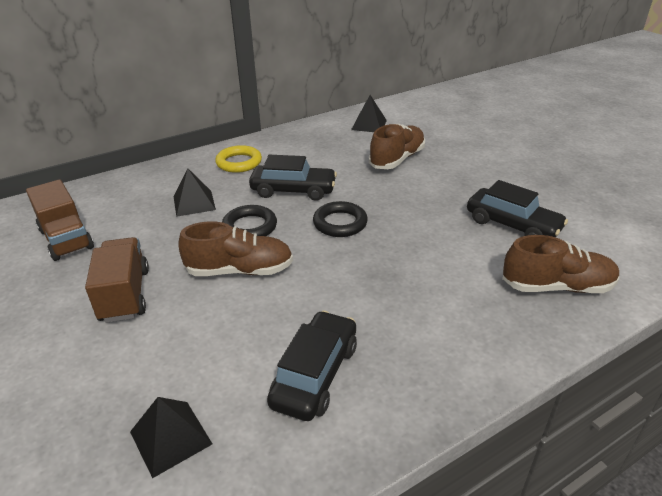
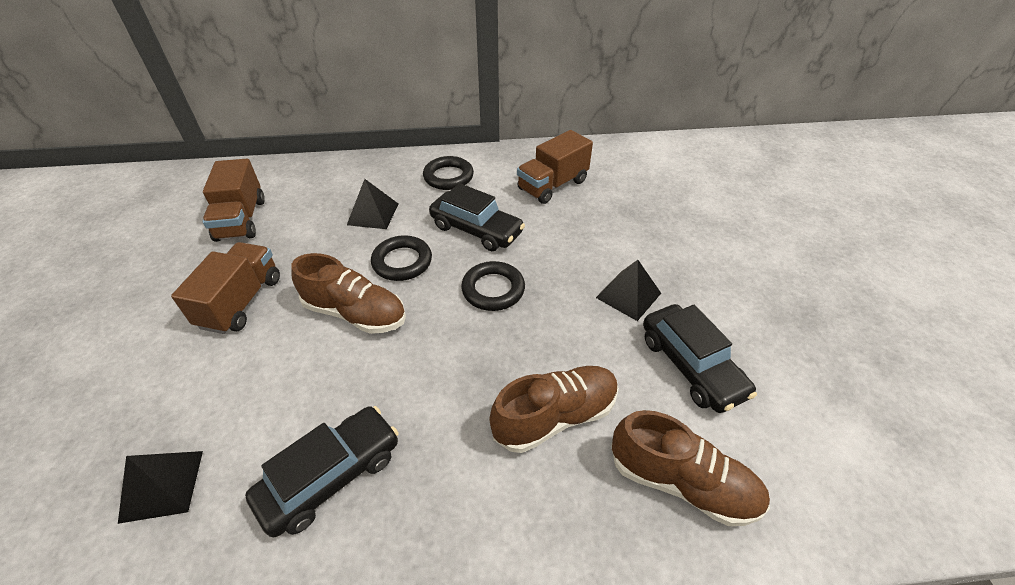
camera: 25 degrees right, 10 degrees up
yellow ring [215,145,262,173] -> black ring [423,156,474,190]
black pyramid [351,95,387,132] -> black pyramid moved to [596,260,661,321]
brown shoe [369,124,425,169] -> brown shoe moved to [490,366,619,453]
none -> brown truck [517,130,593,204]

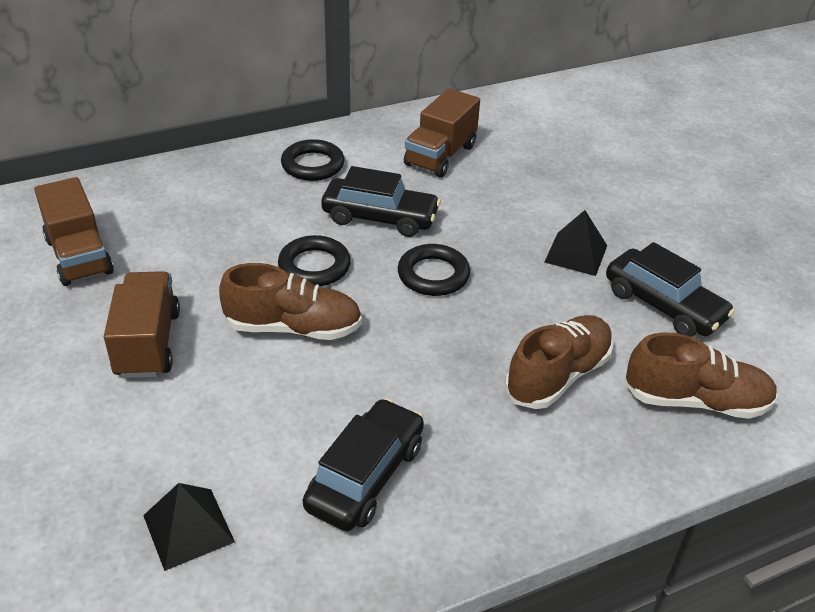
camera: 20 degrees left, 5 degrees down
black pyramid [347,179,398,229] -> none

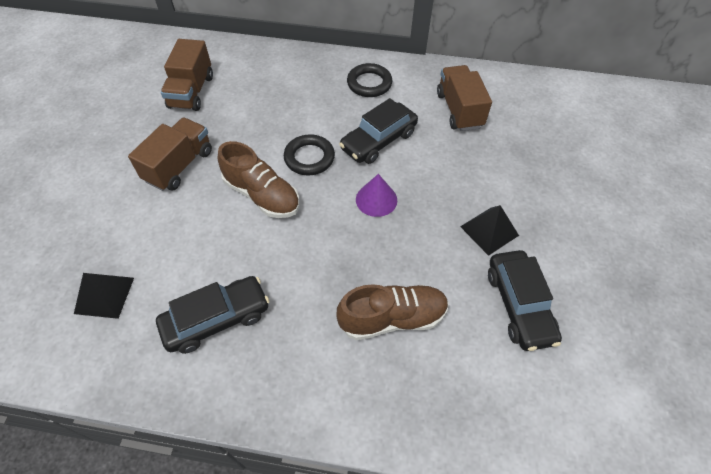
camera: 35 degrees right, 15 degrees up
black car [321,166,441,237] -> black car turned 90 degrees clockwise [339,98,418,164]
black ring [398,244,470,296] -> purple cone [356,174,397,217]
brown truck [404,88,480,177] -> brown truck turned 105 degrees clockwise [437,65,492,131]
brown shoe [624,332,778,419] -> none

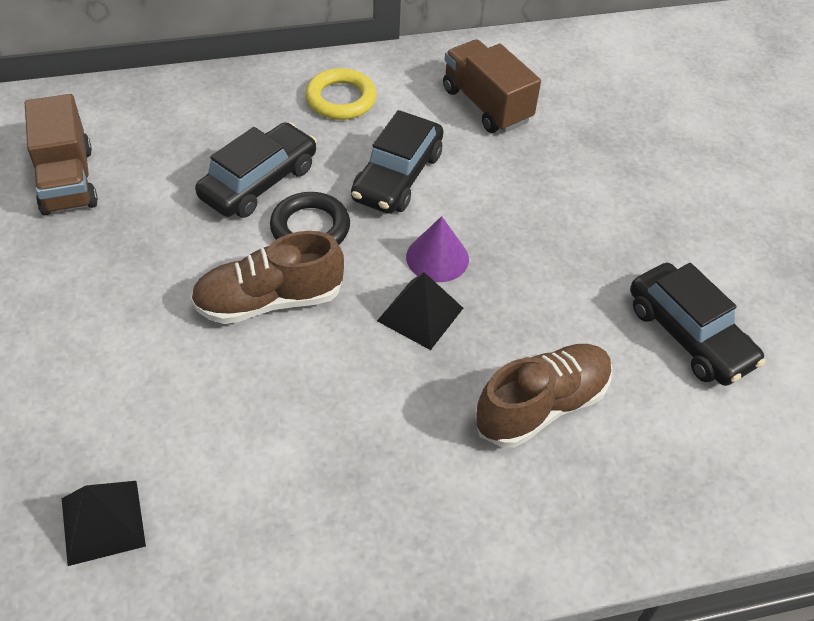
camera: 25 degrees left, 5 degrees down
brown truck [128,118,212,191] -> none
black car [156,276,270,354] -> black car moved to [195,122,317,218]
brown shoe [218,141,299,218] -> brown shoe turned 150 degrees clockwise [190,231,344,324]
black ring [347,63,392,97] -> yellow ring [306,68,376,120]
black pyramid [460,205,519,256] -> black pyramid moved to [377,272,463,350]

